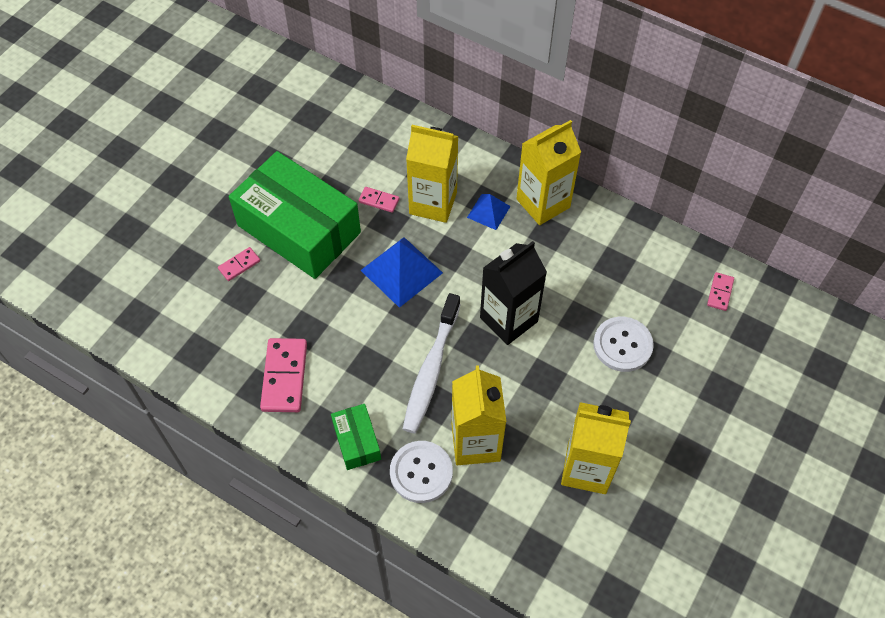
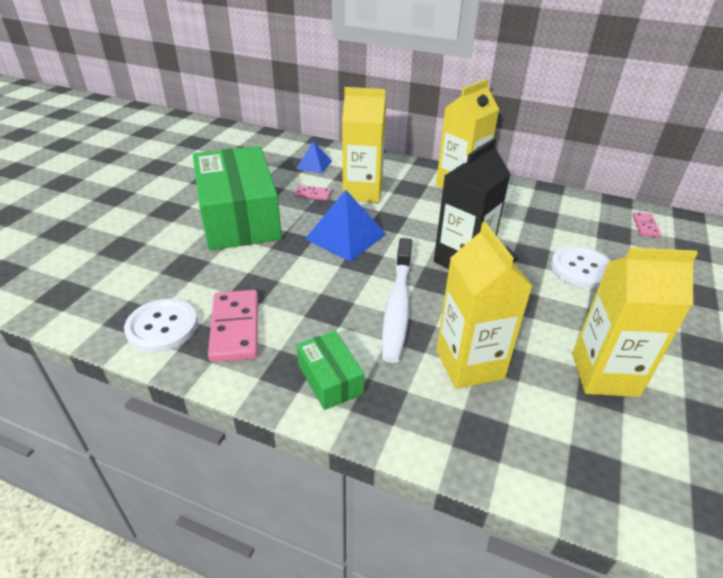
camera: 10 degrees left, 20 degrees down
pink domino [218,247,260,281] -> none
green box [229,151,361,279] -> green box turned 45 degrees clockwise [193,146,282,251]
white button [390,441,453,503] -> white button moved to [124,298,198,352]
blue pyramid [467,194,511,230] -> blue pyramid moved to [296,141,332,173]

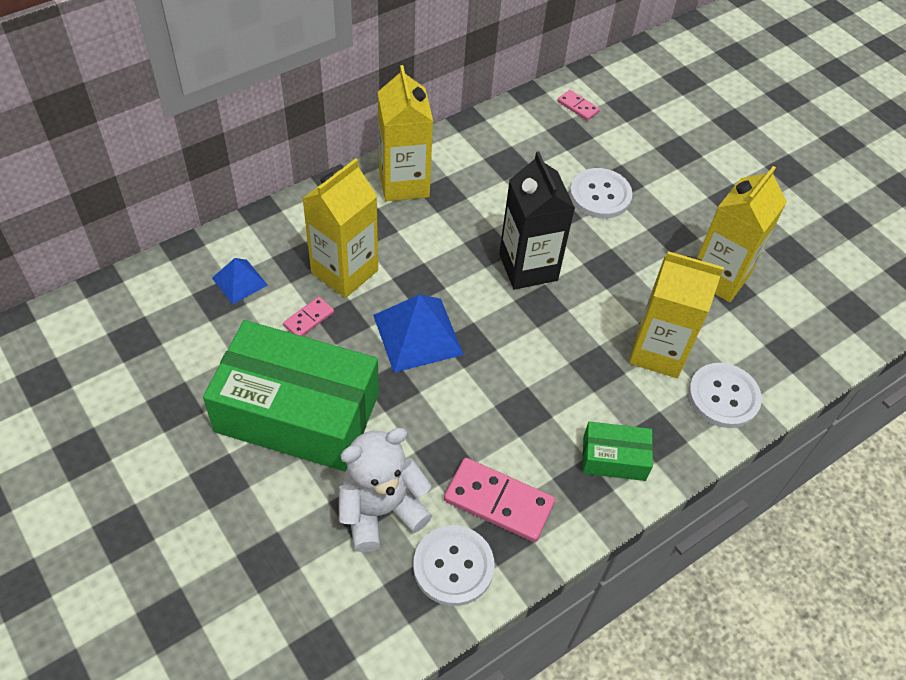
camera: 60 degrees left, 15 degrees up
white toothbrush [382,238,412,363] -> none
none -> white teddy bear [339,428,432,552]
none -> white button [688,363,762,428]

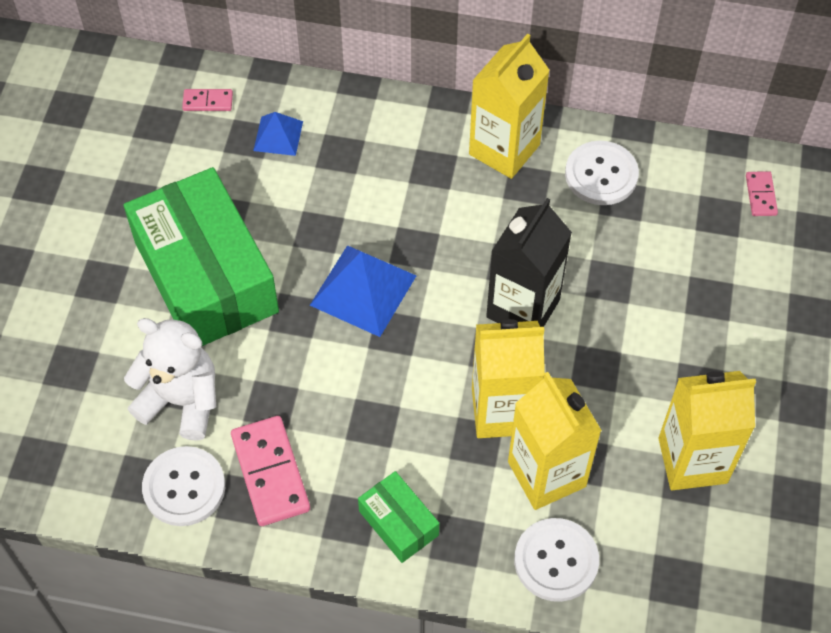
camera: 50 degrees right, 5 degrees up
pink domino [283,297,334,336] -> pink domino moved to [182,89,233,111]
yellow carton [302,158,378,298] -> yellow carton moved to [472,319,545,438]
white button [570,168,633,218] -> white button moved to [565,141,639,205]

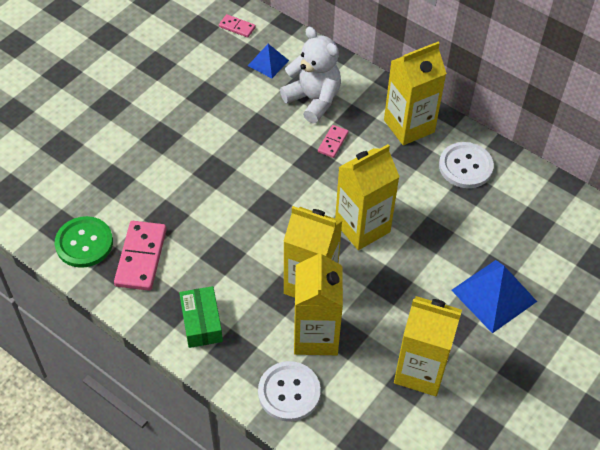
camera: 25 degrees right, 5 degrees down
green box [124,167,279,346] -> none
white teddy bear [124,318,216,441] -> white teddy bear moved to [280,27,341,123]
white button [142,446,225,526] -> green button [55,216,113,268]
blue pyramid [310,245,416,337] -> blue pyramid moved to [451,260,537,333]
black carton [486,198,572,327] -> yellow carton [335,144,400,250]
pink domino [746,171,778,216] -> pink domino moved to [318,125,349,158]

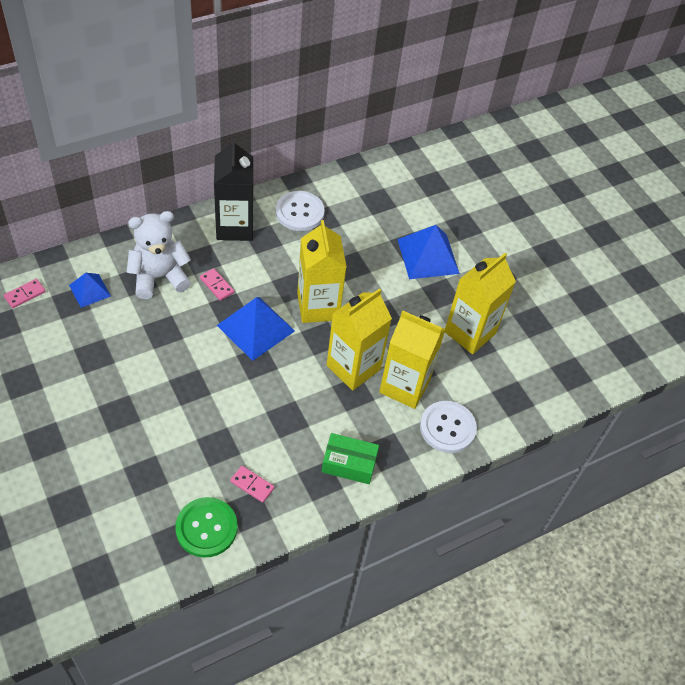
camera: 70 degrees left, 0 degrees up
pink domino [114,221,167,291] -> pink domino [230,466,274,503], size x0.53
yellow carton [384,42,447,145] -> black carton [214,138,253,241]
none -> blue pyramid [217,297,295,361]

